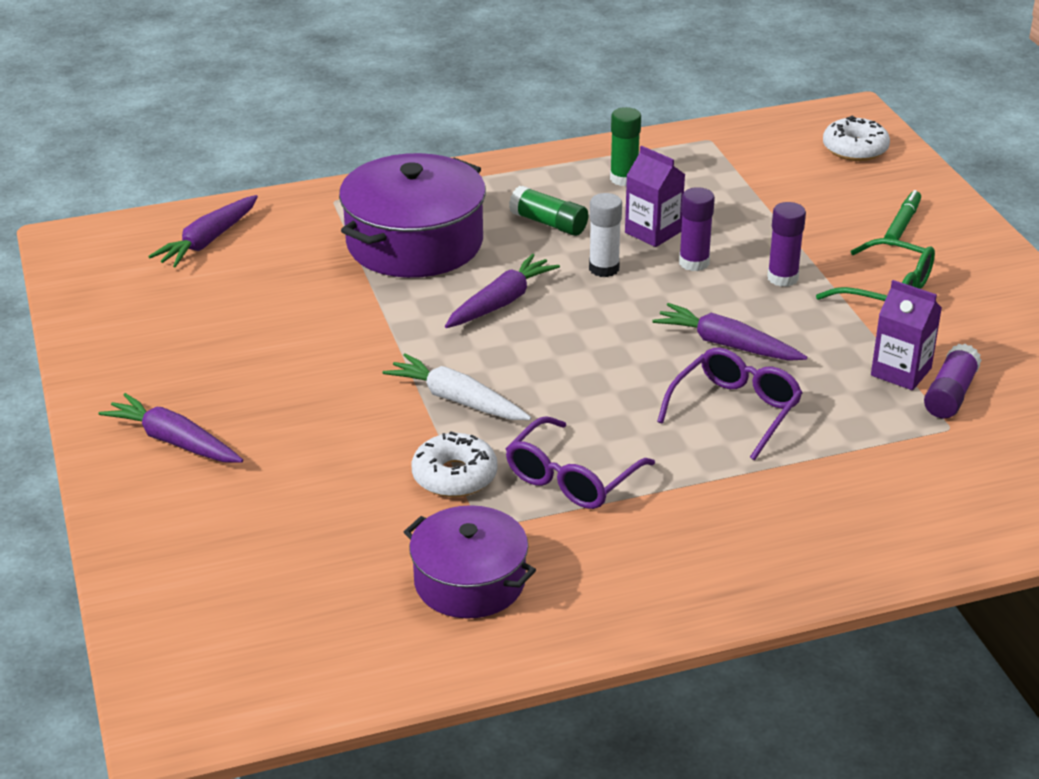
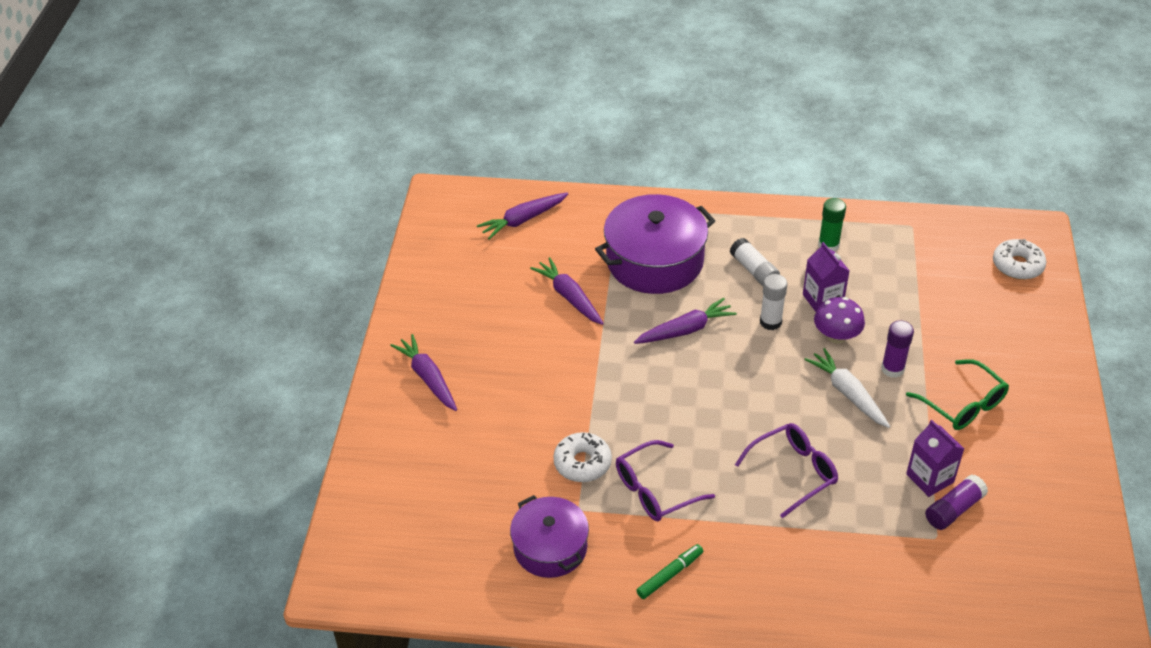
camera: 25 degrees right, 10 degrees up
white carrot [383,353,531,420] -> white carrot moved to [804,348,890,428]
green glue stick [509,186,588,236] -> white glue stick [730,238,780,286]
purple carrot [652,303,807,361] -> purple carrot moved to [530,257,604,325]
purple glue stick [679,187,715,271] -> purple mushroom [814,297,865,344]
green marker [884,190,921,246] -> green marker moved to [636,544,703,599]

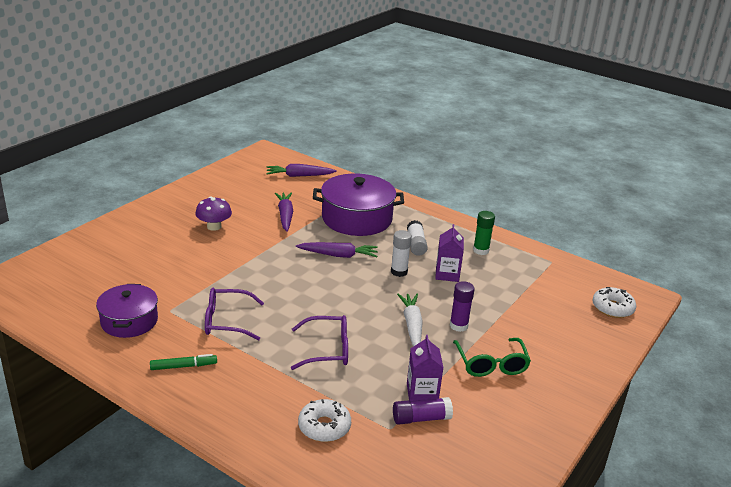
camera: 25 degrees right, 15 degrees down
purple carrot [390,334,457,411] -> none
white donut [553,432,612,482] -> white donut moved to [298,399,351,442]
purple mushroom [814,297,865,344] -> purple mushroom moved to [195,197,232,231]

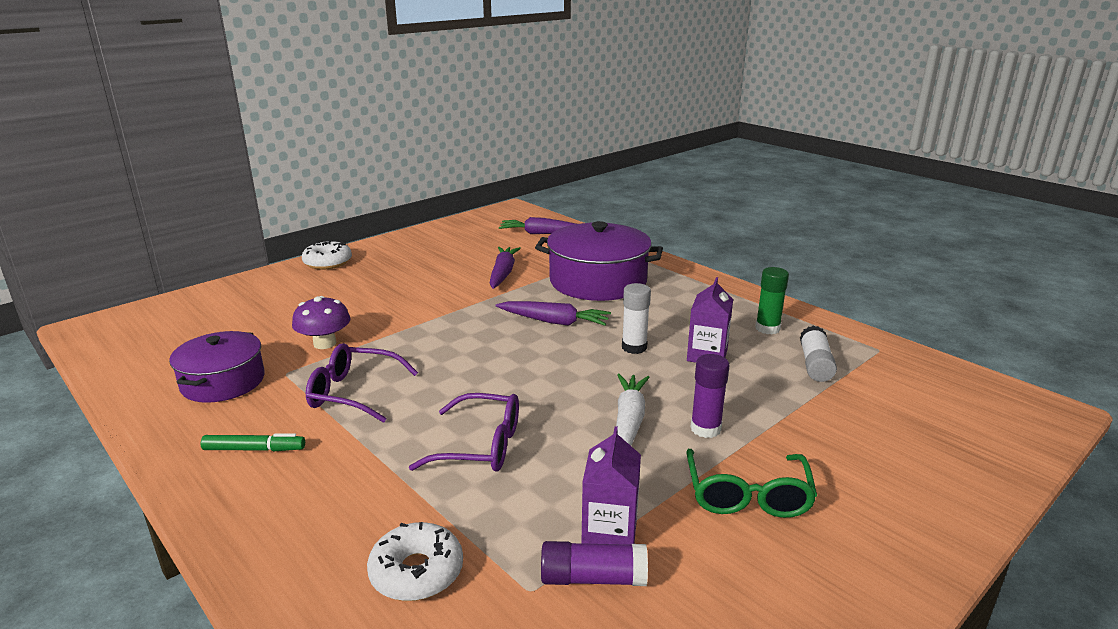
camera: 15 degrees right, 5 degrees down
purple mushroom [195,197,232,231] -> purple mushroom moved to [292,296,351,349]
white glue stick [407,220,428,256] -> white glue stick moved to [800,326,837,382]
white donut [592,287,636,318] -> white donut moved to [302,240,352,270]

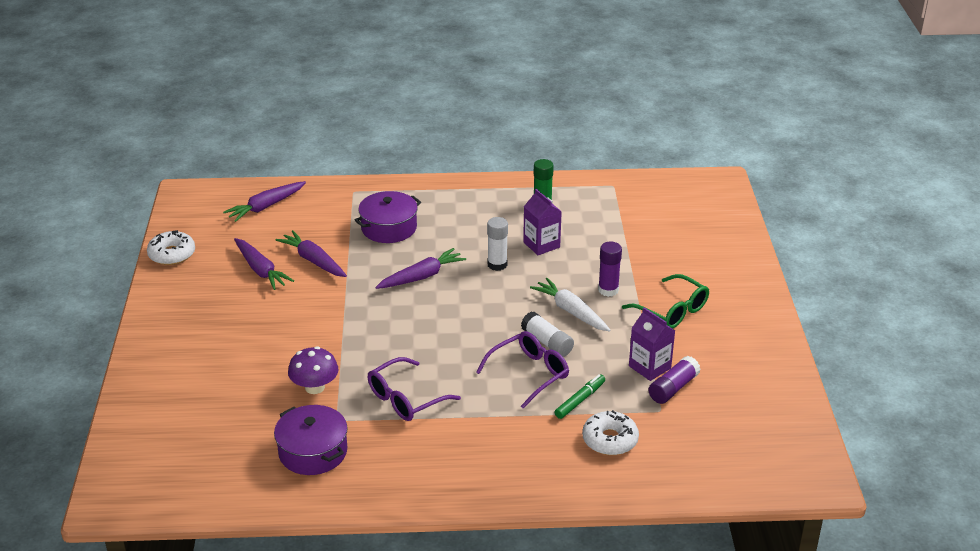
camera: 50 degrees left, 10 degrees up
green marker [201,433,305,451] -> green marker moved to [555,374,605,419]
white donut [302,240,352,270] -> white donut moved to [147,230,195,265]
purple pot [535,221,663,301] -> purple pot [355,191,421,243], size x0.63
white glue stick [800,326,837,382] -> white glue stick moved to [521,312,574,357]
none -> purple carrot [234,238,294,290]

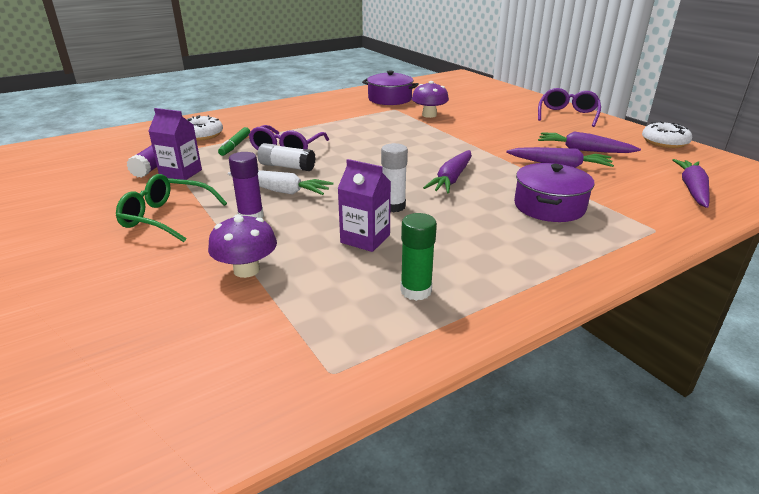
camera: 150 degrees right, 5 degrees down
purple glasses [368,357,461,421] -> purple glasses moved to [538,88,601,127]
none -> purple mushroom [208,214,277,278]

